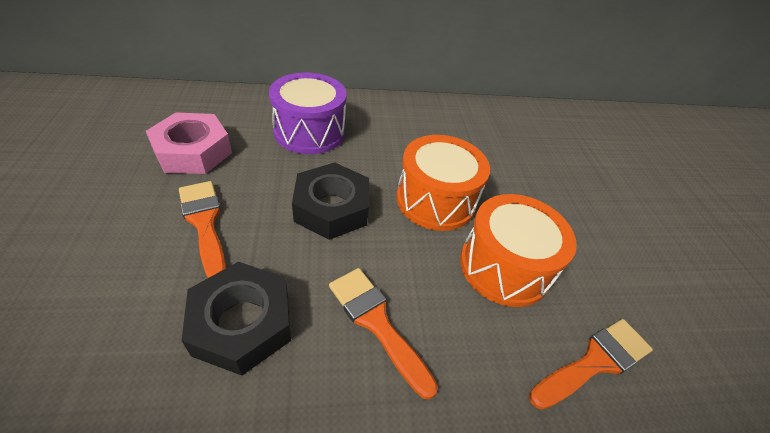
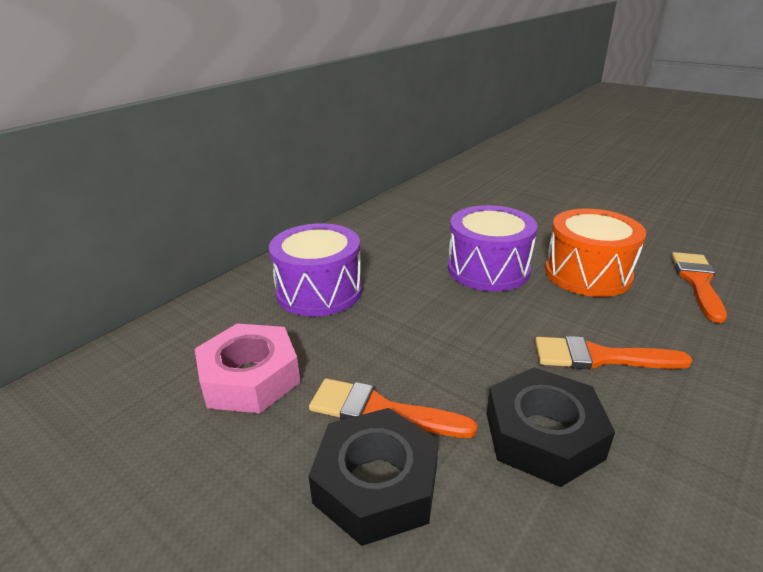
camera: 40 degrees left, 15 degrees down
black nut [292,162,369,240] -> black nut moved to [308,408,438,546]
orange drum [396,135,490,231] -> purple drum [448,205,537,291]

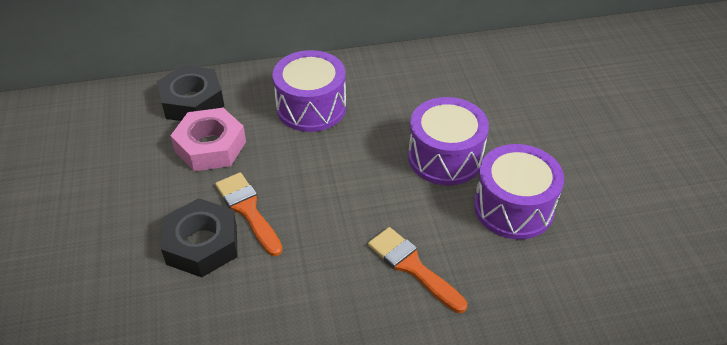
camera: 40 degrees right, 15 degrees up
black nut [487,367,615,487] -> black nut moved to [157,65,224,121]
orange drum [545,209,646,297] -> purple drum [474,144,564,239]
orange brush [671,252,727,323] -> none

